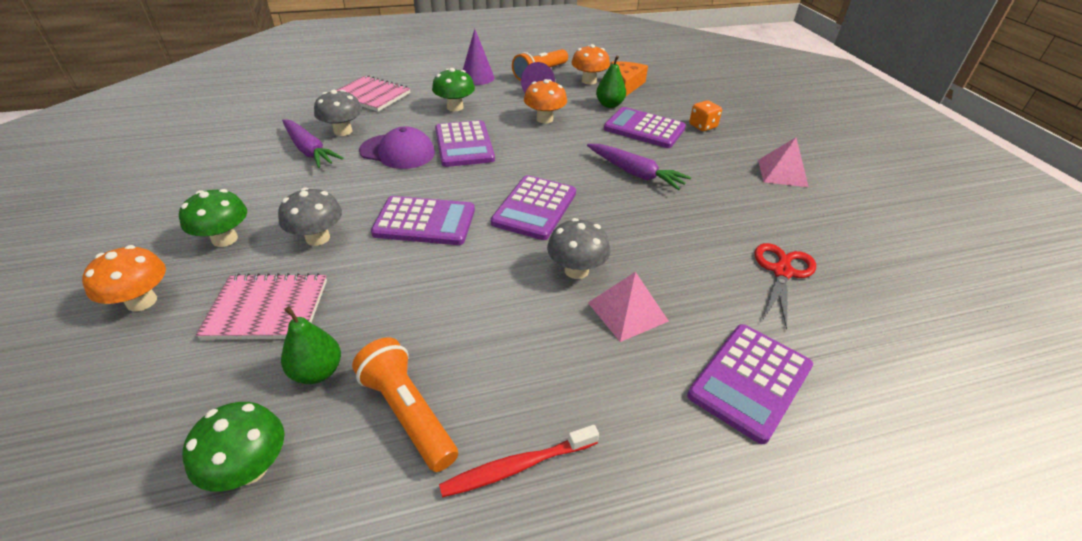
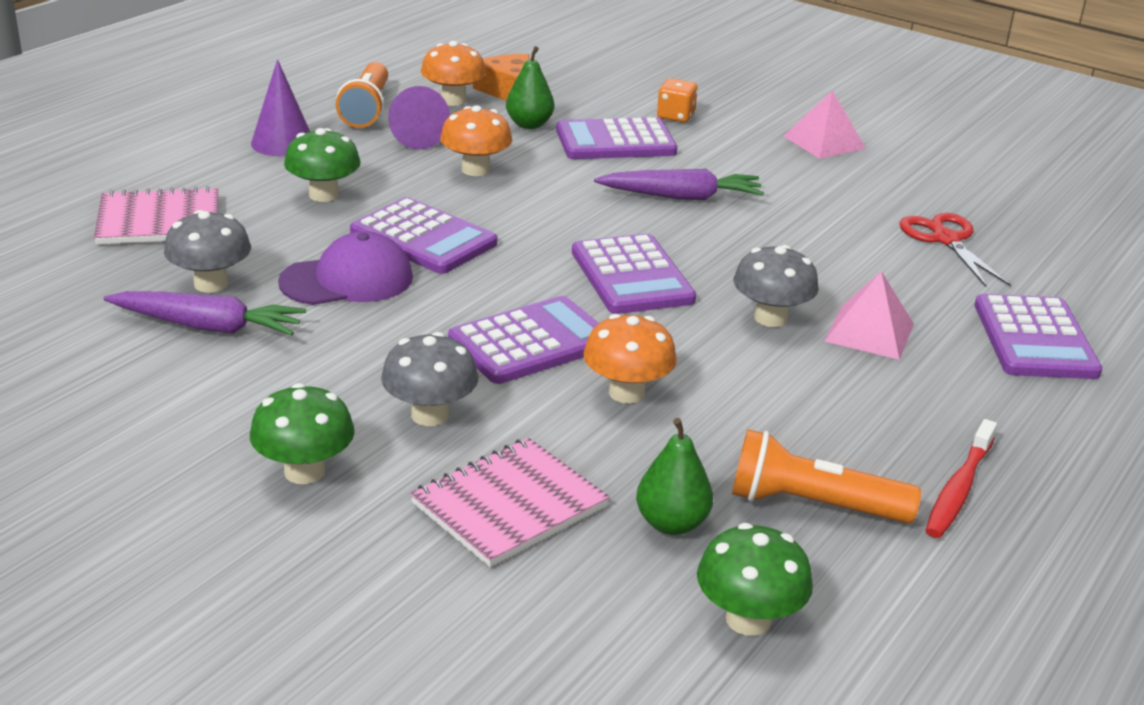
camera: 40 degrees left, 10 degrees down
orange mushroom [82,245,166,311] -> orange mushroom moved to [583,314,677,404]

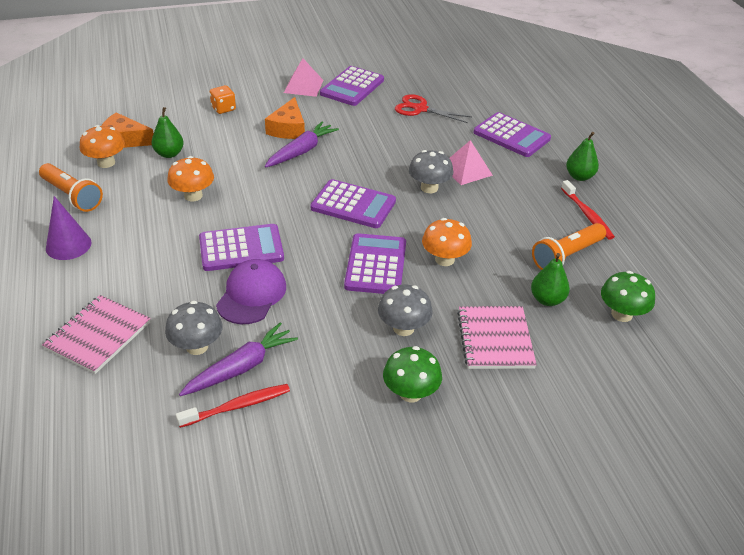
camera: 50 degrees left, 10 degrees up
green mushroom [284,128,360,202] -> none
purple cone [388,86,450,150] -> none
purple calculator [556,117,677,159] -> purple calculator moved to [320,66,384,106]
none -> red toothbrush [176,384,290,428]
none -> orange cheese [265,97,305,139]
none -> green pear [566,132,599,181]

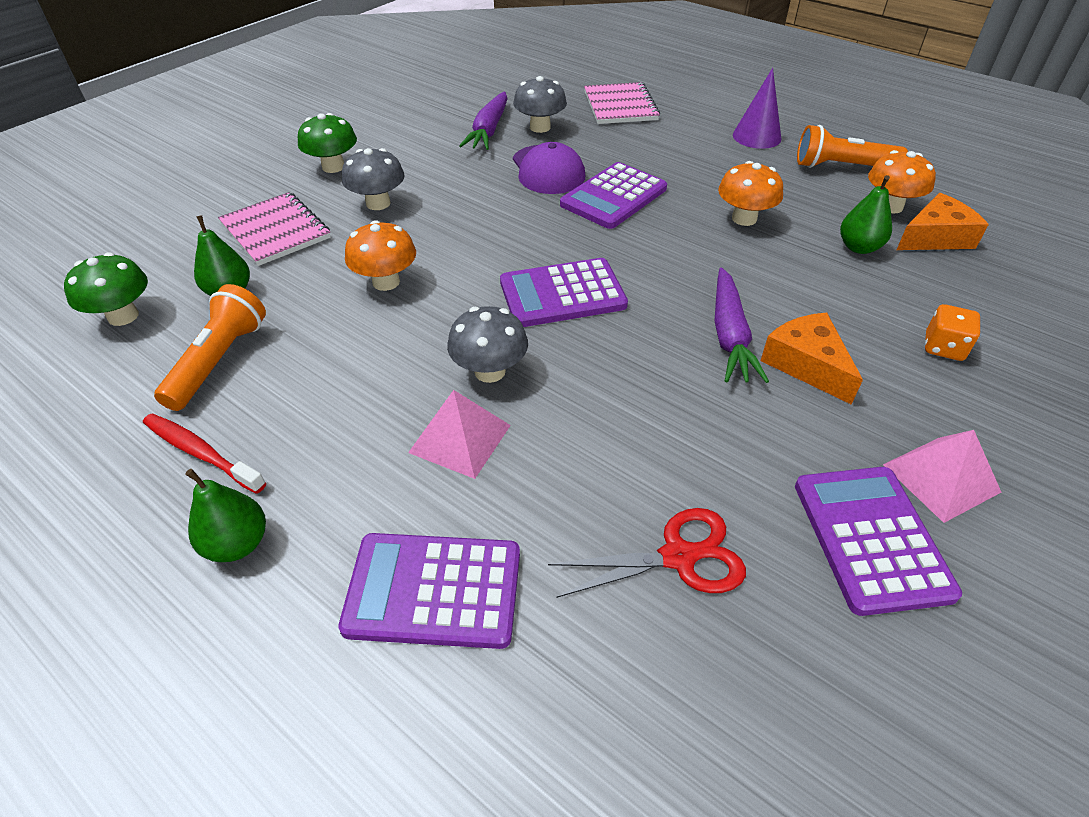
camera: 145 degrees right, 5 degrees up
red toothbrush [176,384,290,428] -> none
purple calculator [344,233,406,294] -> none

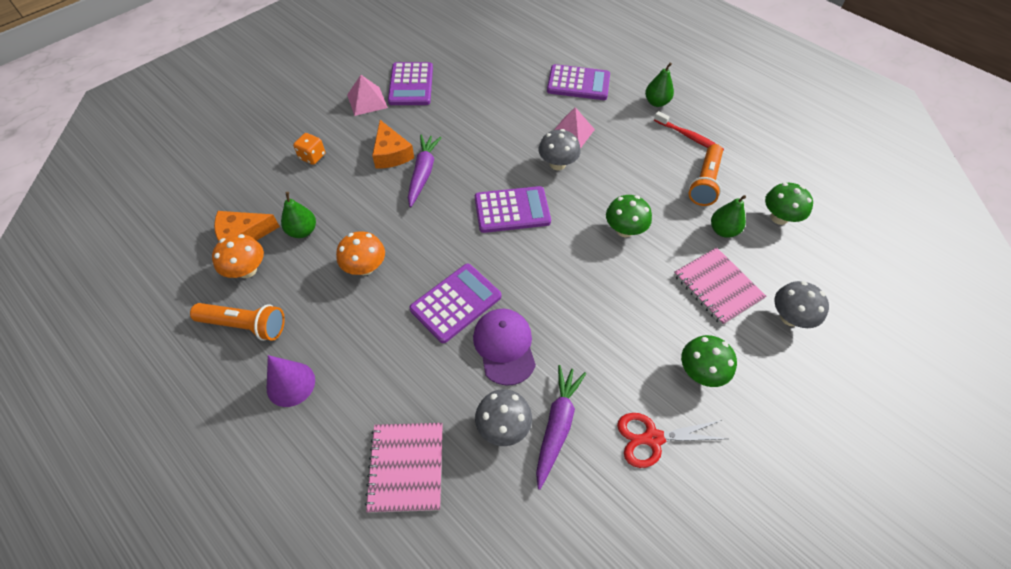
camera: 175 degrees left, 10 degrees up
grey mushroom [342,148,405,210] -> grey mushroom moved to [774,281,829,328]
orange mushroom [345,220,416,291] -> green mushroom [606,195,652,237]
red scissors [548,508,746,598] -> red scissors moved to [617,413,728,468]

